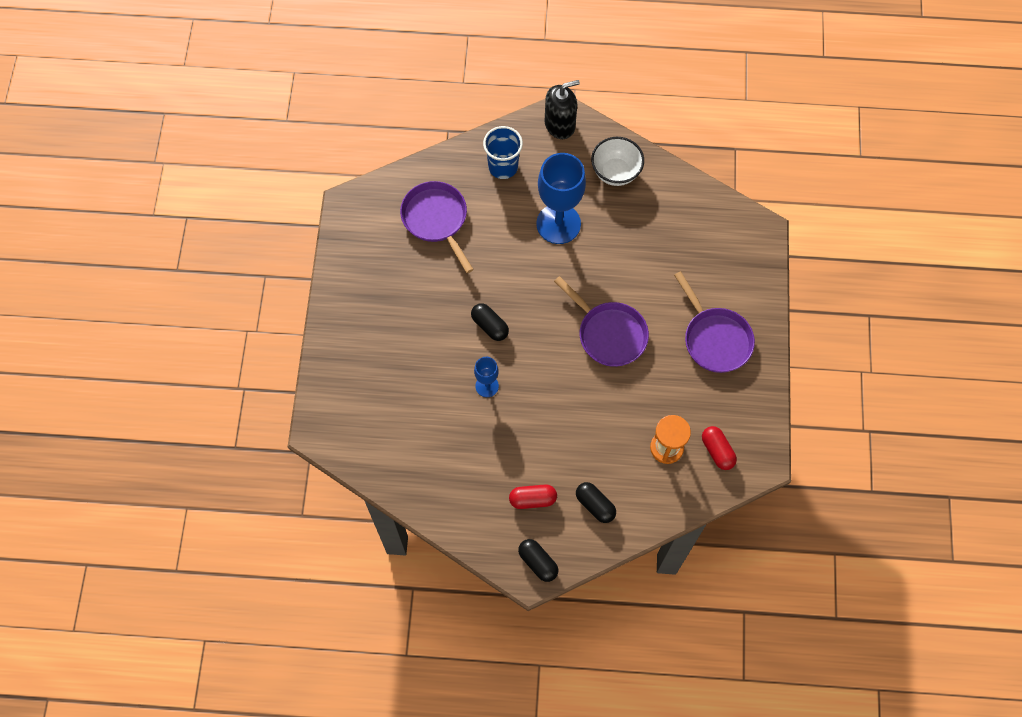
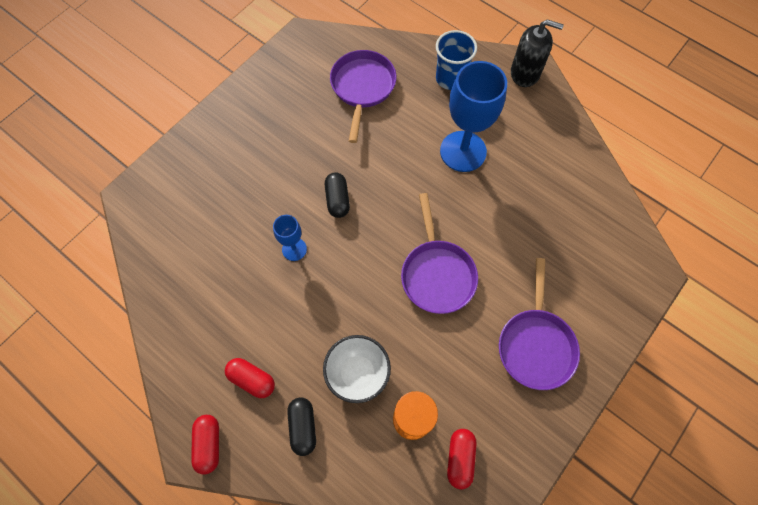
camera: 35 degrees right, 0 degrees up
black capsule [518,539,559,582] -> red capsule [191,415,219,475]
white bowl [591,137,644,186] -> white bowl moved to [323,335,391,403]

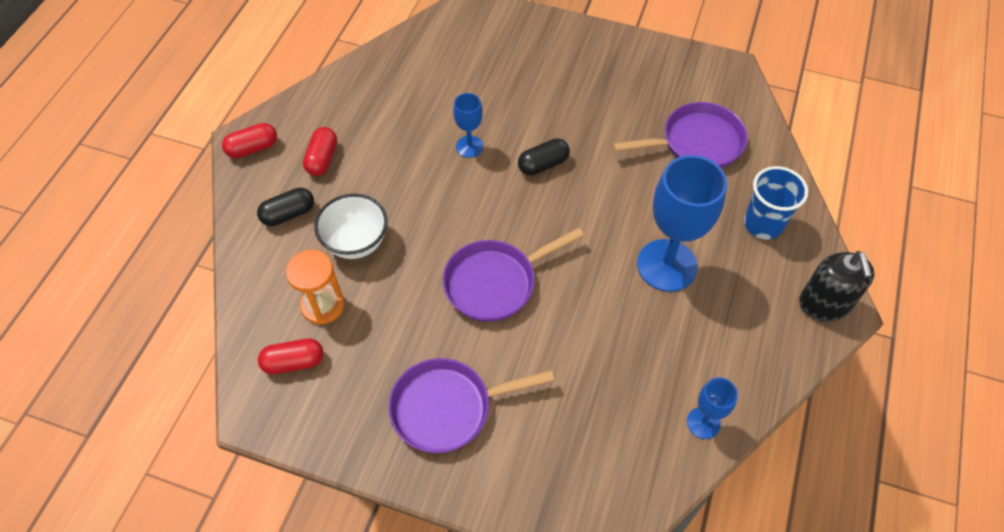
camera: 70 degrees right, 10 degrees down
none -> blue goblet [687,377,738,439]

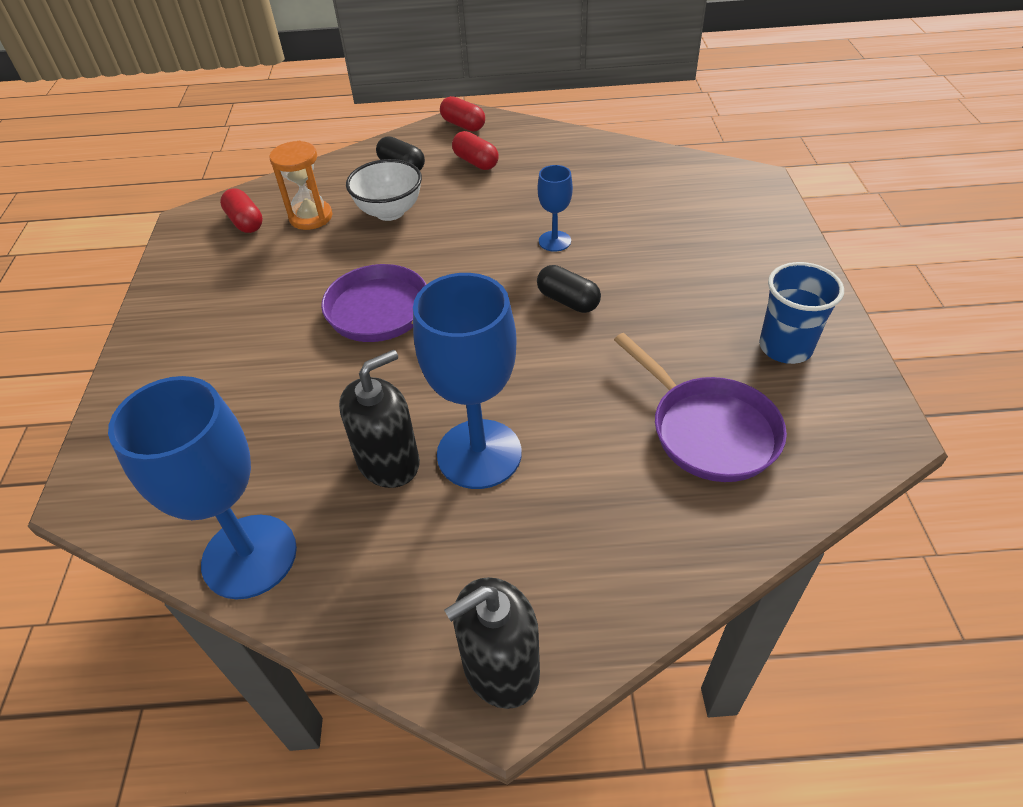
camera: 70 degrees right, 10 degrees down
red capsule [303,127,337,176] -> red capsule turned 60 degrees clockwise [452,131,499,170]
purple pan [388,358,554,453] -> none
blue goblet [687,377,738,439] -> blue goblet [108,376,297,599], size x2.00
blue cup [744,166,808,240] -> blue cup moved to [759,262,844,364]
none -> black soap dispenser [339,350,420,488]

